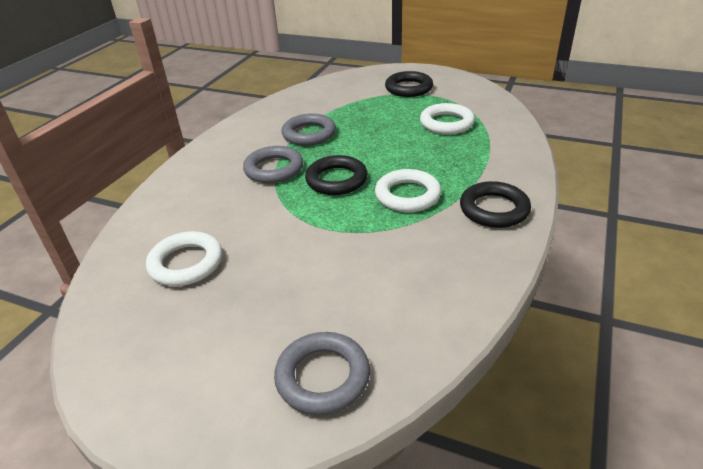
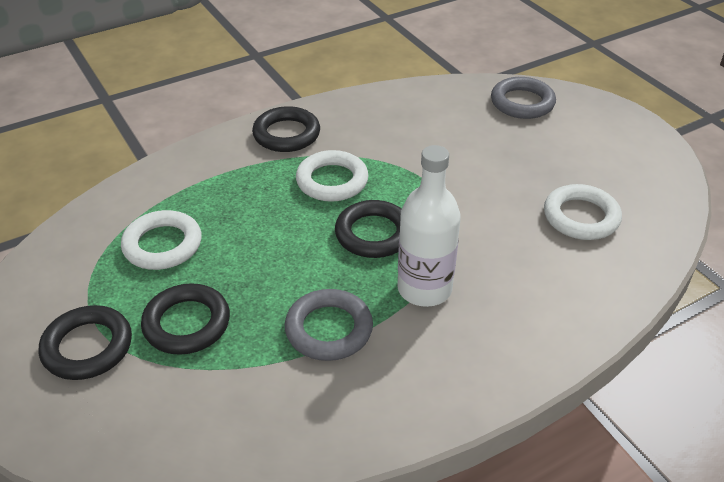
camera: 145 degrees left, 5 degrees up
grey ring [243,146,303,183] -> white bottle [397,145,461,307]
none -> black ring [141,283,230,355]

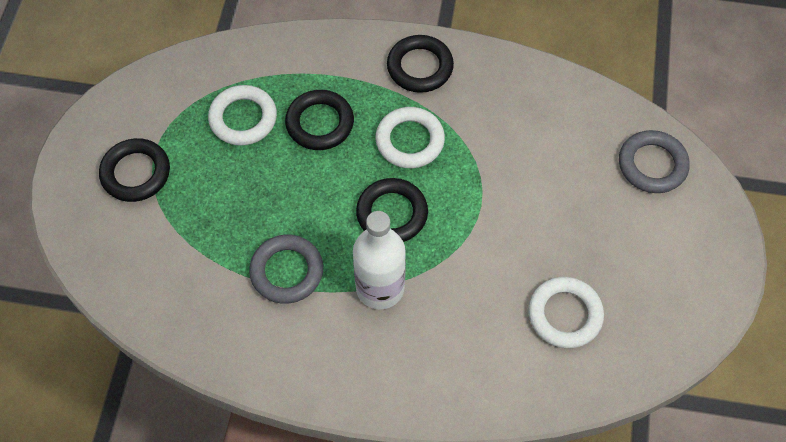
camera: 40 degrees right, 20 degrees up
black ring [141,283,230,355] -> black ring moved to [285,90,354,150]

